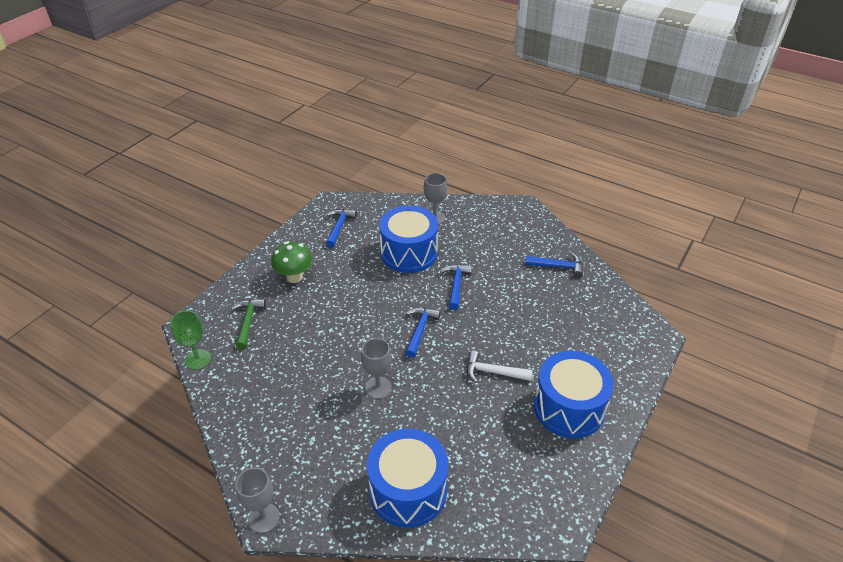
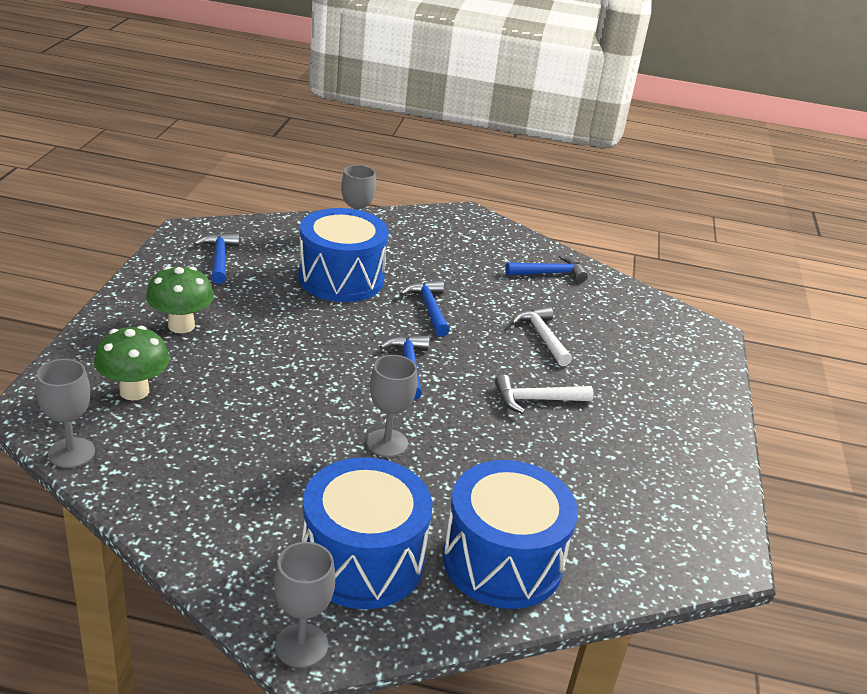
camera: 25 degrees left, 10 degrees down
green goblet [170,311,211,370] -> grey goblet [36,359,95,468]
green hammer [231,299,266,349] -> green mushroom [94,326,170,400]
blue drum [534,351,614,438] -> blue drum moved to [302,457,432,609]
none -> white hammer [511,307,572,366]

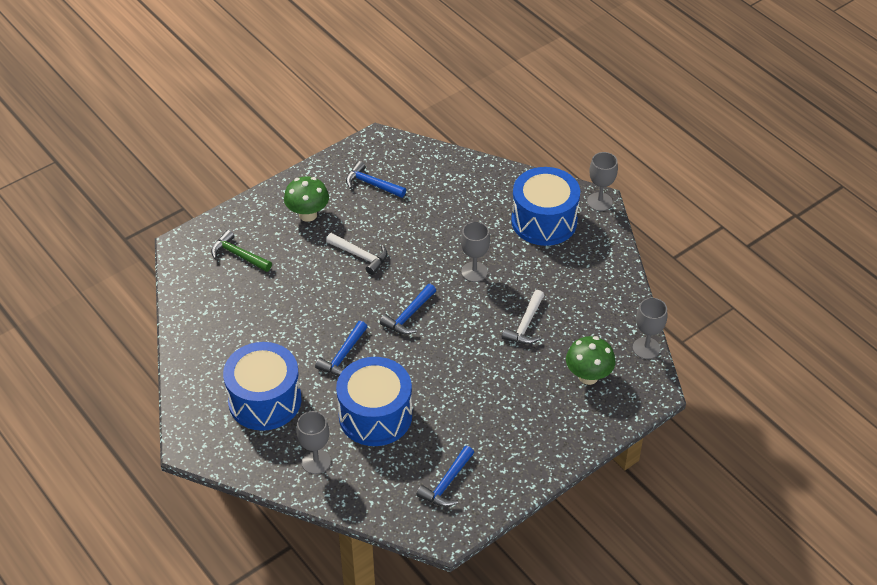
camera: 135 degrees left, 15 degrees up
green mushroom [146,266,214,333] -> green mushroom moved to [284,176,329,222]
blue drum [443,460,578,609] -> blue drum moved to [223,342,301,431]
blue hammer [505,255,588,283] -> blue hammer moved to [346,161,406,198]
white hammer [511,307,572,366] -> white hammer moved to [502,290,544,344]
none -> green hammer [211,230,272,272]

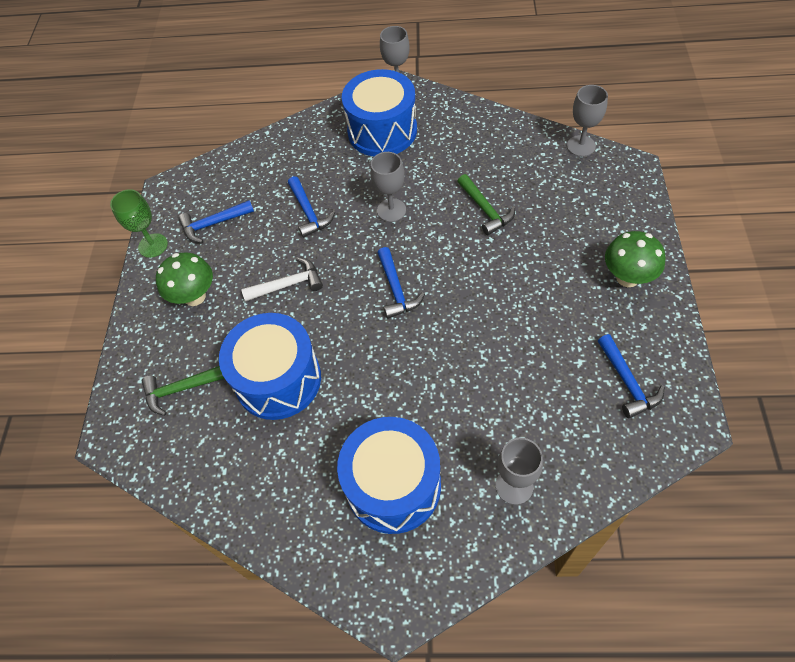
camera: 45 degrees left, 10 degrees up
blue hammer [315,321,368,376] -> blue hammer moved to [288,176,335,238]
blue drum [336,357,412,446] -> blue drum moved to [219,313,321,420]
white hammer [502,290,544,344] -> green hammer [457,174,515,235]
green mushroom [566,336,615,385] -> green mushroom moved to [605,231,666,287]
none -> green goblet [110,189,168,258]

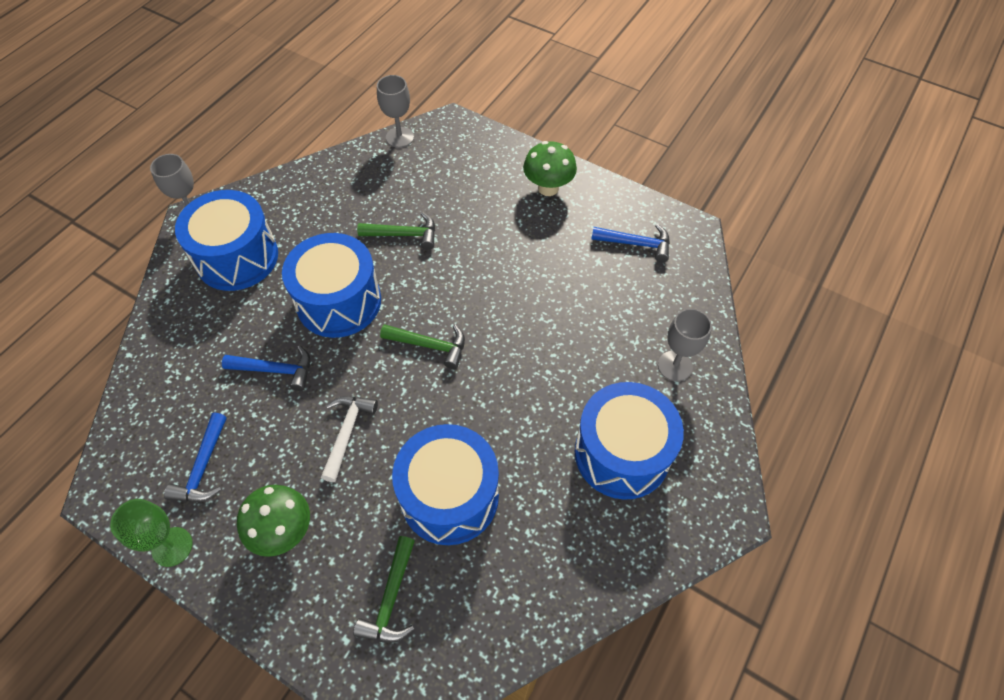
camera: 65 degrees left, 0 degrees up
grey goblet [370,152,406,222] -> blue drum [282,233,381,338]
blue hammer [377,247,425,319] -> green hammer [380,324,465,369]

